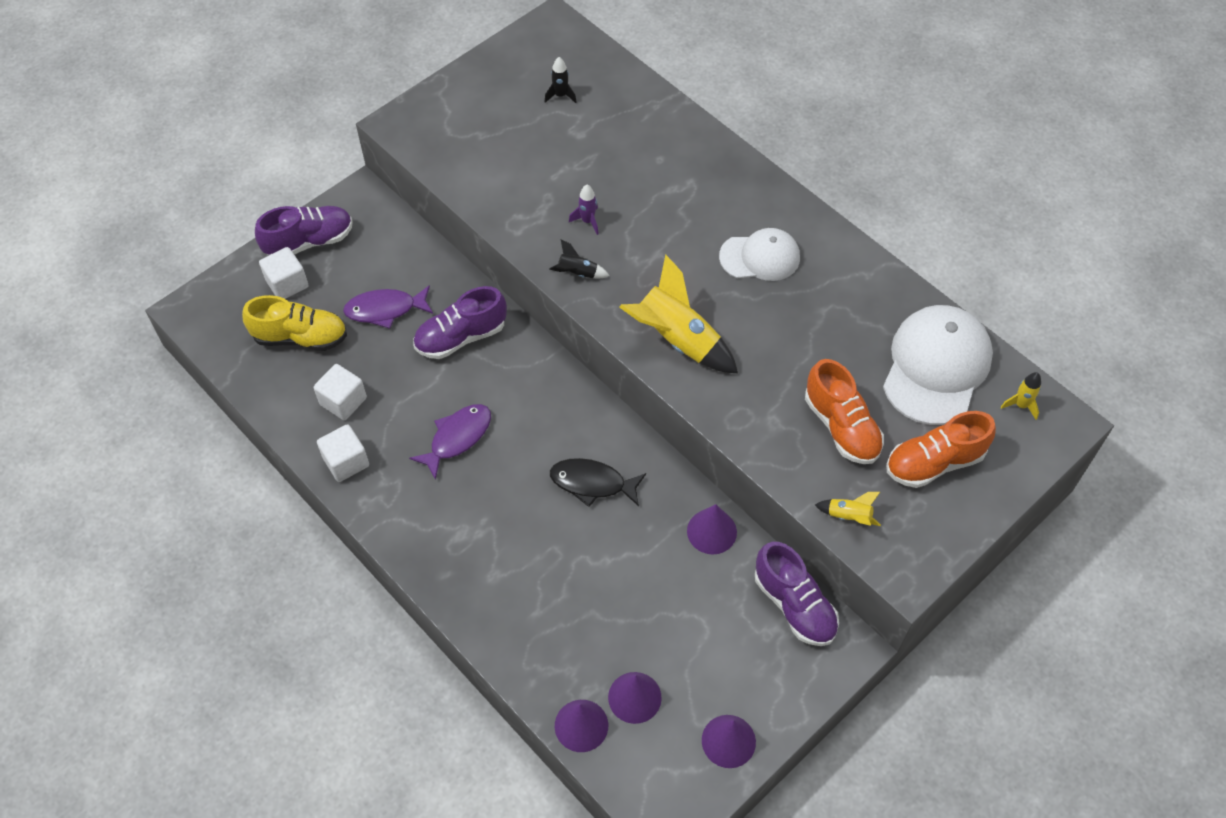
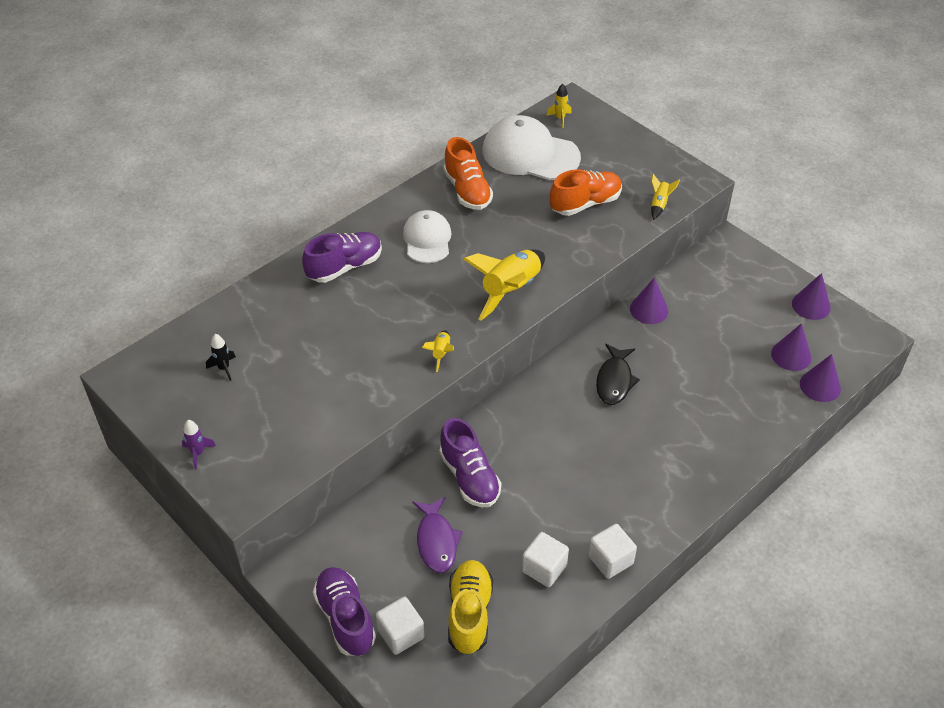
camera: 90 degrees left, 10 degrees down
purple fish [409,404,491,480] -> none
black rocket [549,239,610,278] -> yellow rocket [422,330,454,372]
purple rocket [569,185,599,235] -> purple rocket moved to [182,420,216,469]
purple shoe [755,542,839,646] -> purple shoe moved to [302,232,382,283]
orange shoe [886,411,996,488] -> orange shoe moved to [444,137,493,210]

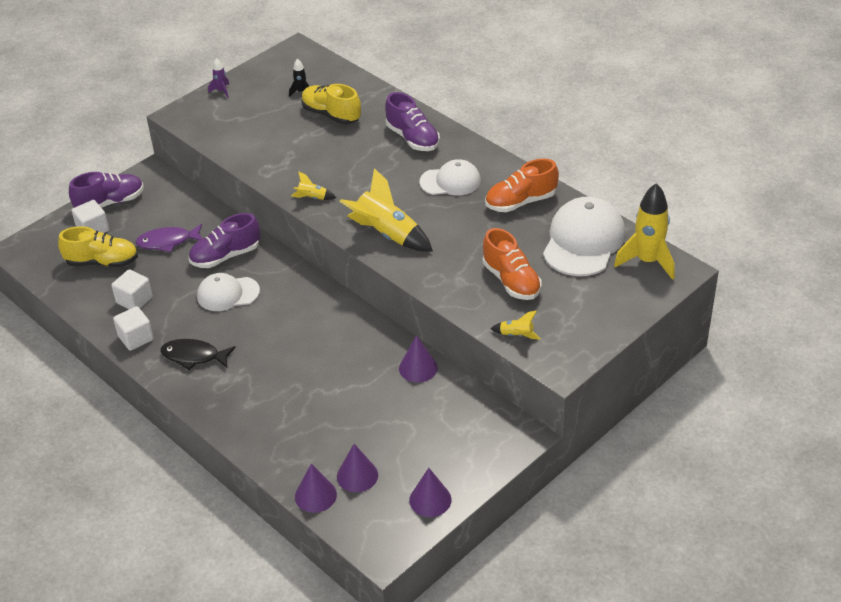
camera: 90 degrees right, 5 degrees down
yellow rocket [546,84,572,128] -> yellow rocket [614,183,675,280], size x2.16
black fish [596,344,640,405] -> black fish moved to [160,339,236,370]
none -> white cap [197,273,260,311]
none -> yellow shoe [301,84,361,125]

